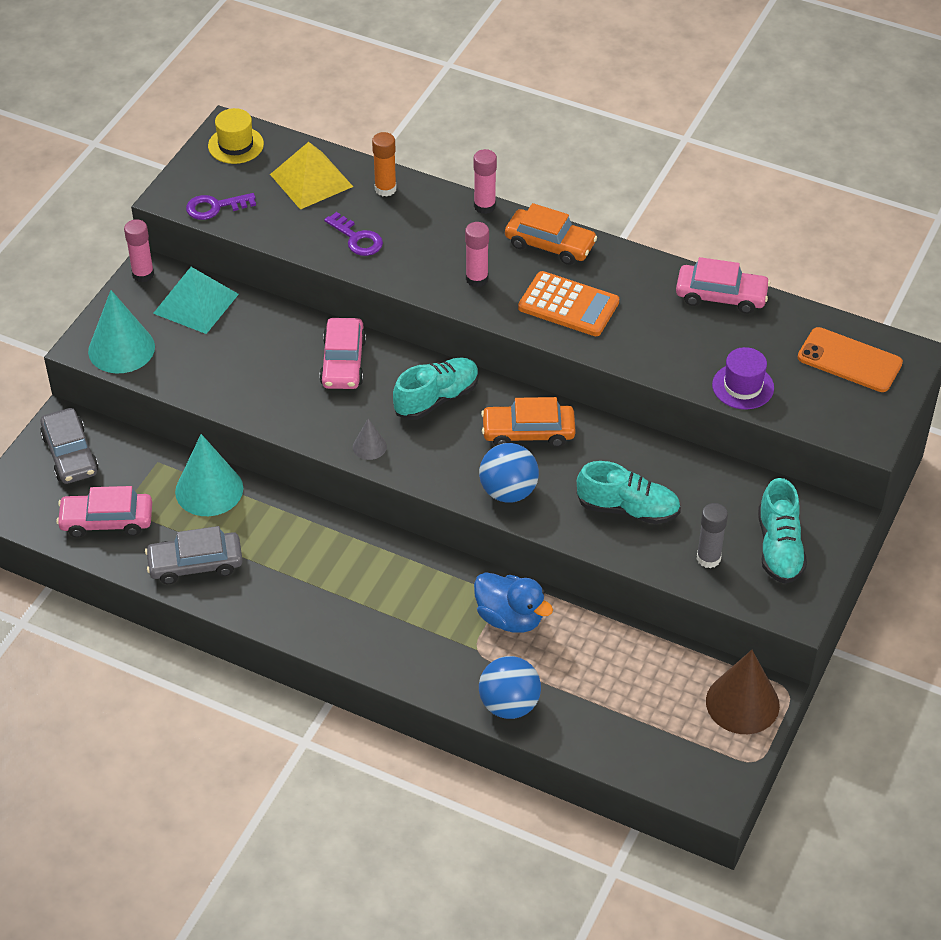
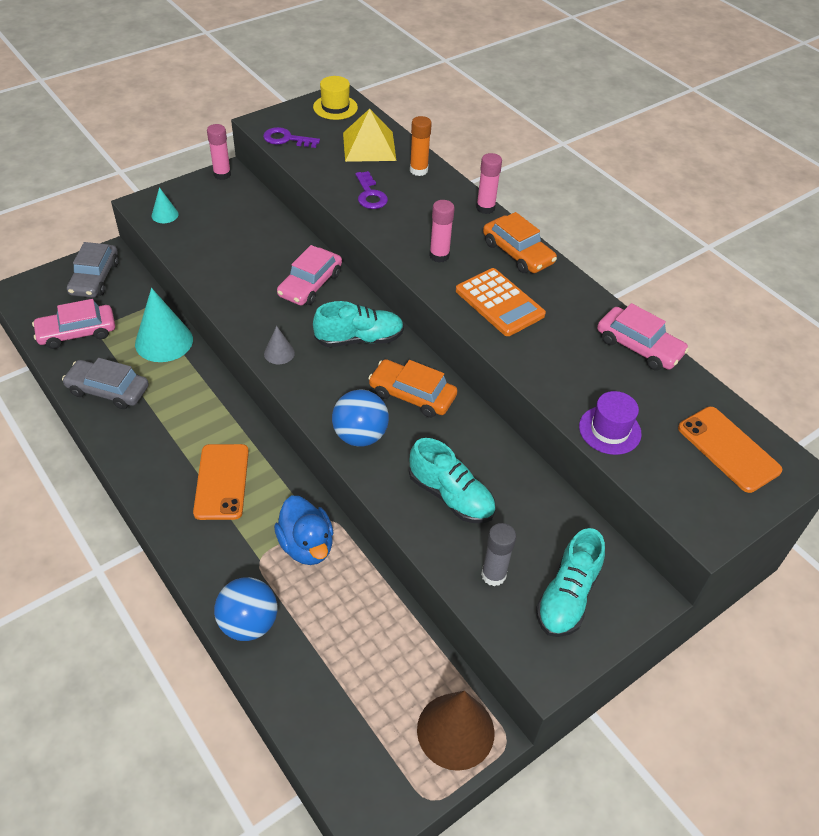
camera: 25 degrees right, 0 degrees up
pink car [56,486,152,538] -> pink car turned 45 degrees counterclockwise [32,299,115,349]
turquoise cone [88,290,155,373] -> turquoise cone [151,187,179,223], size x0.49
turquoise pyramid [153,267,239,334] -> none
none -> orange phone [193,444,249,520]

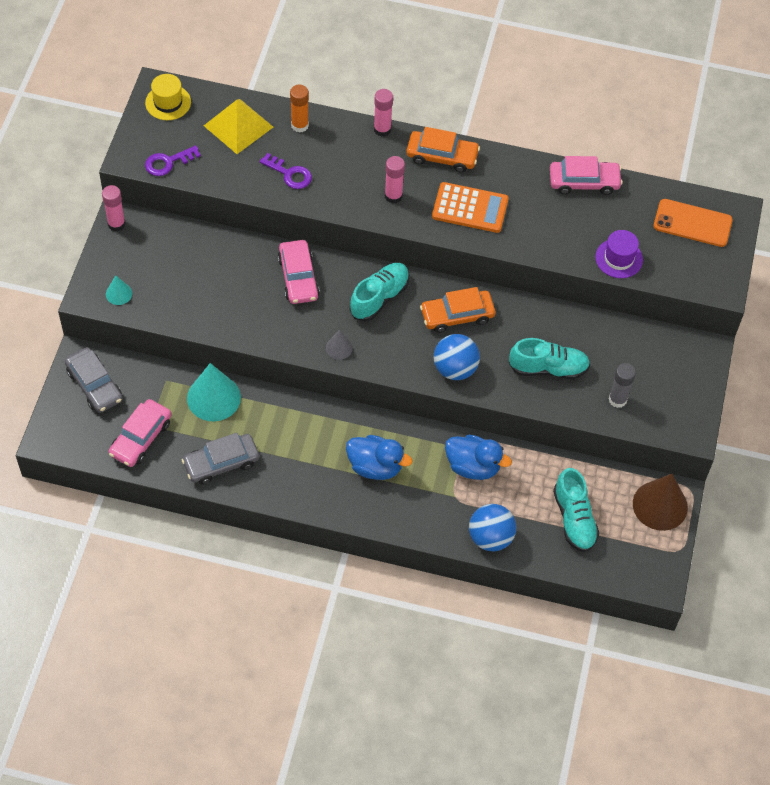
camera: 40 degrees left, 10 degrees up
orange phone [193,444,249,520] -> blue duck [346,435,412,480]
turquoise shoe [536,528,605,637] -> turquoise shoe moved to [553,468,599,552]

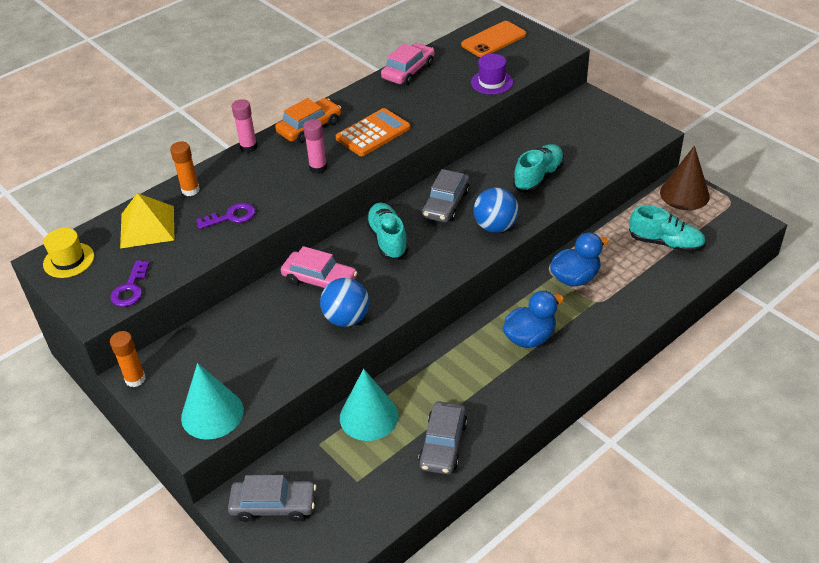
camera: 50 degrees left, 15 degrees down
pink glue stick [102,185,126,231] -> orange glue stick [110,331,146,387]
turquoise cone [106,275,132,305] -> turquoise cone [181,363,244,440], size x2.02
pink car [109,399,172,467] -> none
grey cone [326,330,352,360] -> none
orange car [420,287,495,333] -> grey car [422,169,470,222]
blue ball [469,504,516,551] -> blue ball moved to [320,278,369,327]
grey glue stick [609,363,636,408] -> none

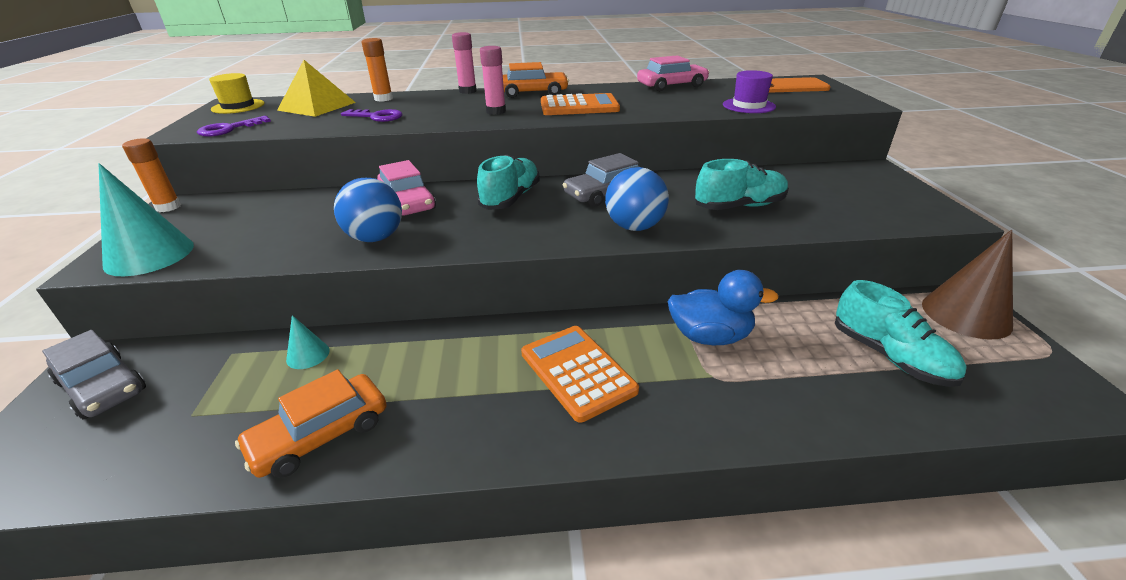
camera: 35 degrees right, 10 degrees down
turquoise cone [340,369,399,441] -> turquoise cone [286,315,330,369], size x0.49
grey car [418,401,467,474] -> orange car [235,370,387,478]
blue duck [503,291,564,348] -> orange calculator [521,326,639,423]

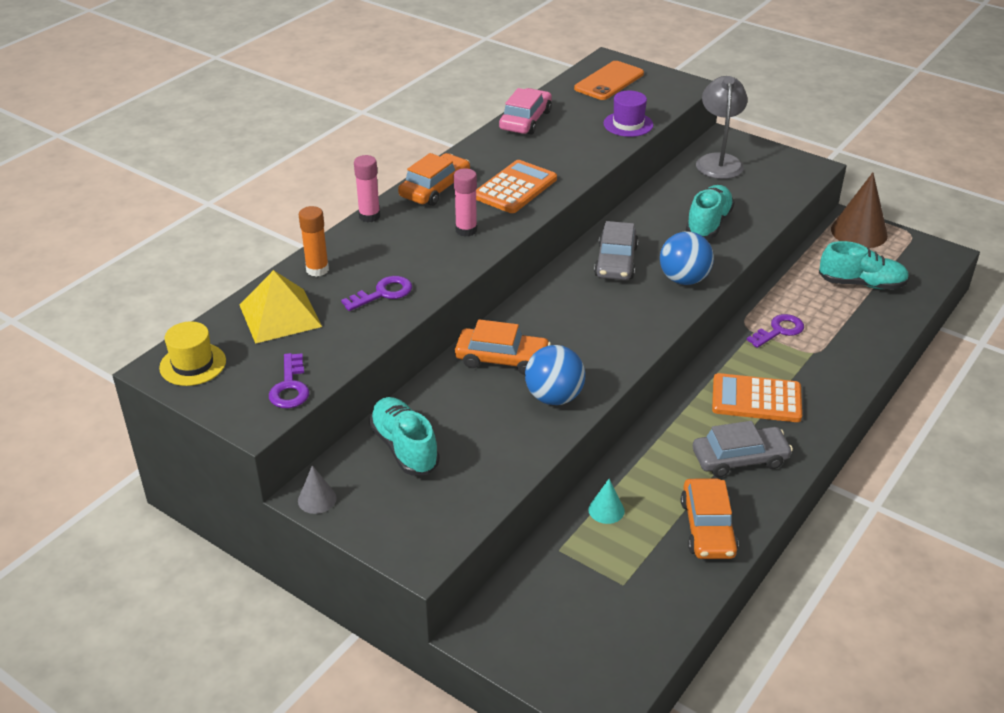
camera: 50 degrees left, 5 degrees up
grey car [42,330,146,419] -> grey car moved to [693,421,793,477]
turquoise cone [98,163,194,276] -> none
orange glue stick [122,138,181,212] -> grey cone [298,465,337,514]
pink car [377,160,436,215] -> orange car [455,319,551,375]
turquoise shoe [477,155,540,210] -> turquoise shoe moved to [369,397,440,475]
blue duck [668,270,779,345] -> purple key [747,314,804,348]
none -> grey lamp [696,76,748,179]

